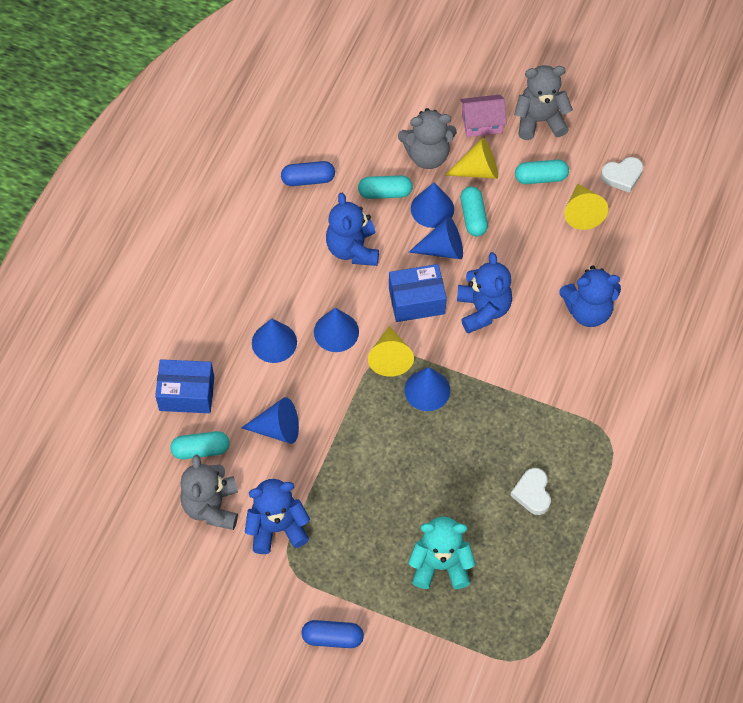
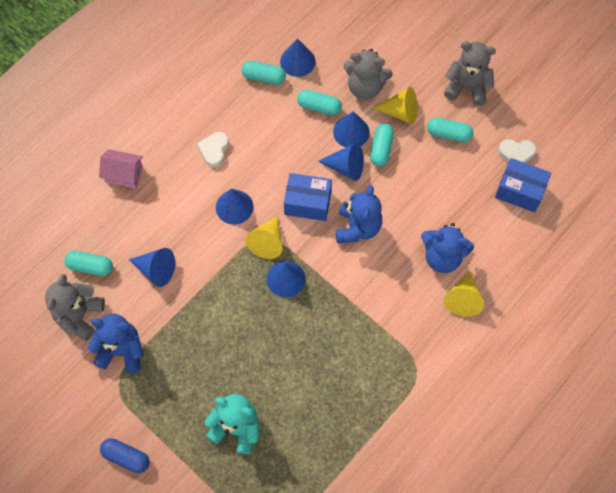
camera: 20 degrees right, 5 degrees up
blue box [155,359,214,413] -> blue box moved to [495,158,551,212]
blue cone [252,318,297,363] -> blue cone moved to [280,38,316,77]
blue capsule [281,161,335,186] -> turquoise capsule [242,61,286,85]
blue teddy bear [326,193,379,266] -> none
pink house [460,95,507,137] -> pink house moved to [99,149,143,189]
white heart [510,468,551,515] -> white heart moved to [197,132,229,168]
yellow cone [564,184,608,230] -> yellow cone moved to [444,271,484,317]

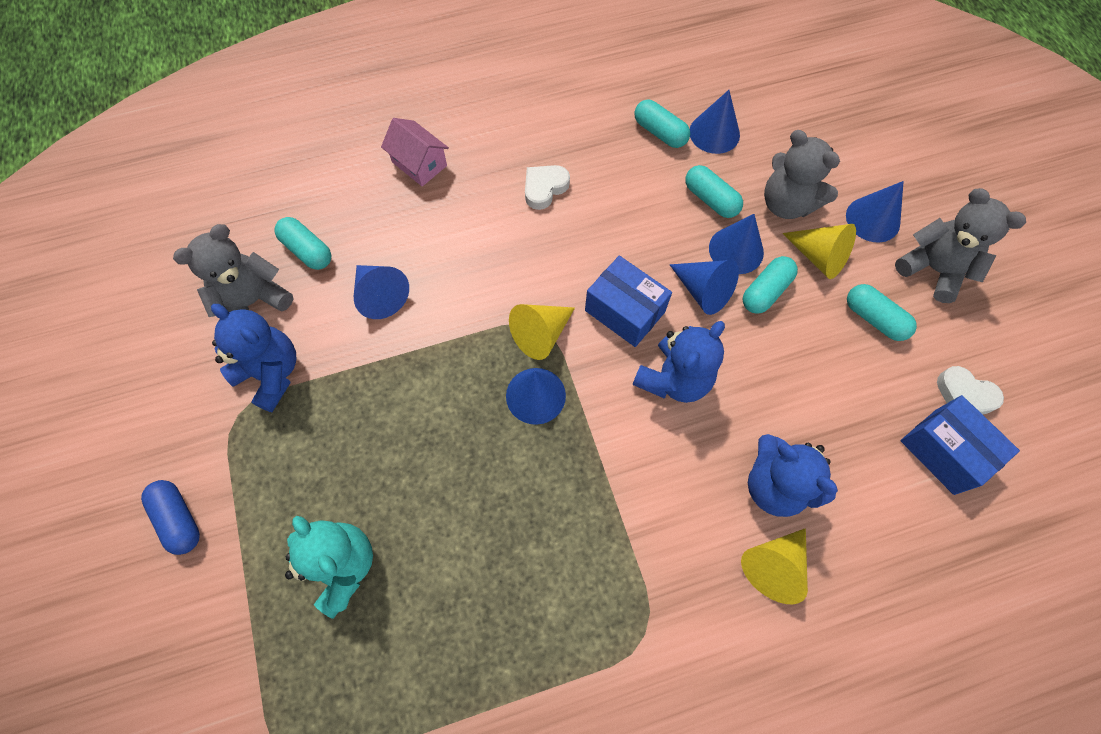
camera: 30 degrees right, 0 degrees up
blue cone [216,189,253,224] -> blue cone moved to [846,181,904,243]

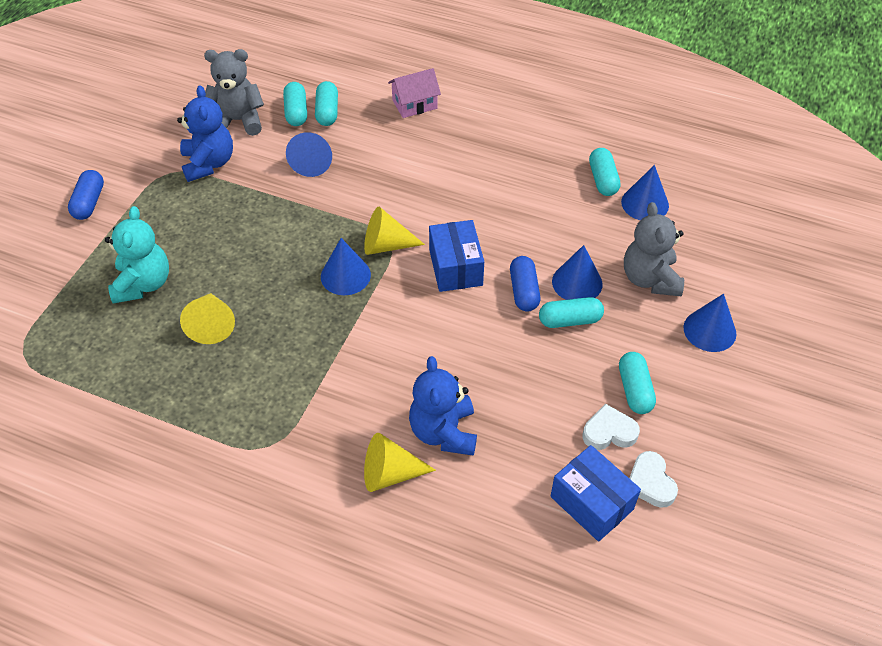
camera: 40 degrees right, 15 degrees down
pink house [381,118,449,186] -> pink house turned 75 degrees clockwise [388,68,441,118]
white heart [525,165,570,210] -> white heart moved to [583,404,640,450]
blue teddy bear [632,321,725,403] -> none
blue cone [670,260,739,315] -> blue capsule [510,256,540,311]
turquoise capsule [685,165,743,218] -> turquoise capsule moved to [315,81,338,126]
yellow cone [782,224,856,279] -> yellow cone moved to [180,293,235,344]
grey teddy bear [895,188,1026,303] -> none
blue box [901,395,1020,495] -> blue box turned 45 degrees counterclockwise [550,445,641,542]

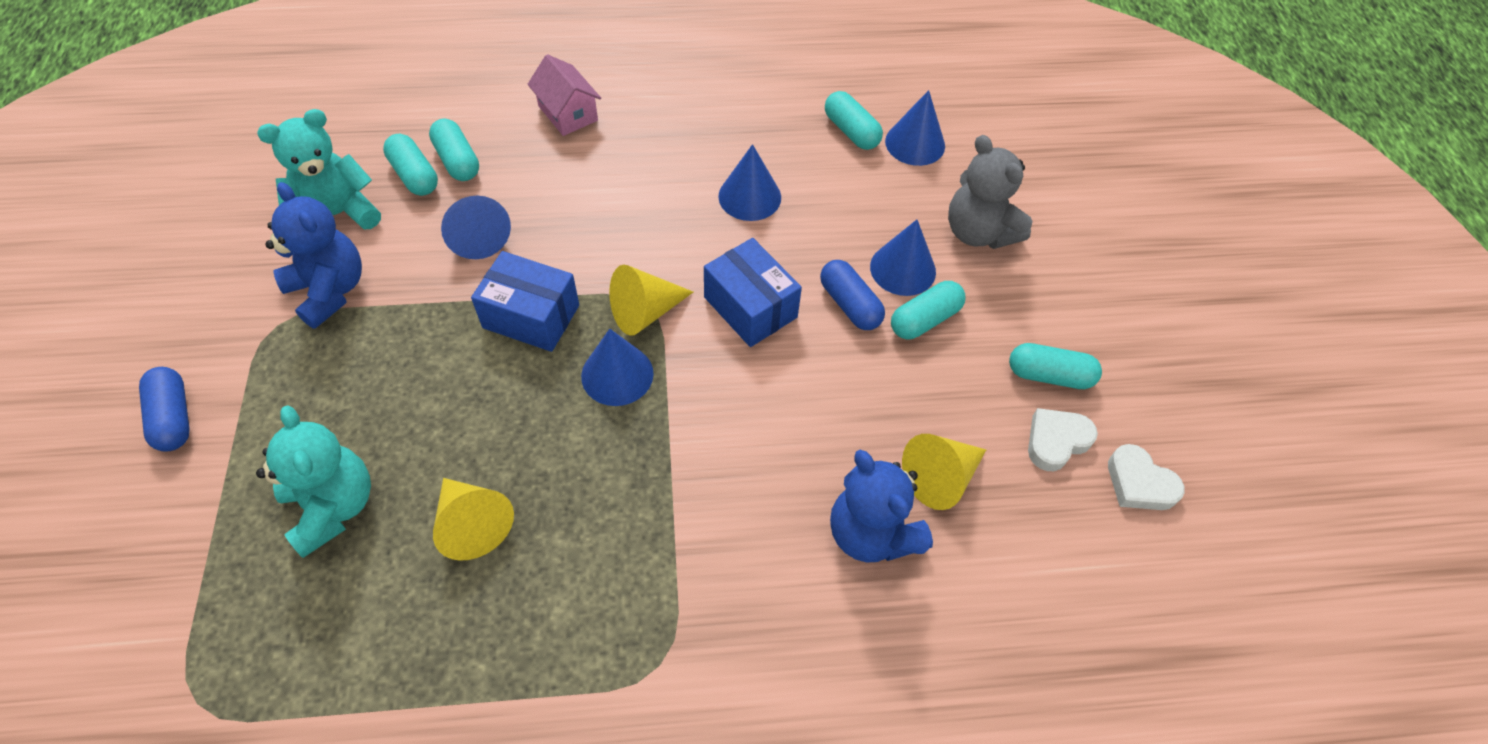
camera: 30 degrees left, 5 degrees up
grey teddy bear [204,49,264,136] -> turquoise teddy bear [257,109,381,229]
yellow cone [364,433,436,492] -> yellow cone moved to [902,434,986,510]
pink house [388,68,441,118] -> pink house turned 75 degrees counterclockwise [527,54,601,136]
blue box [550,445,641,542] -> blue box moved to [471,251,579,352]
turquoise capsule [619,352,656,414] -> turquoise capsule turned 45 degrees counterclockwise [1009,343,1102,389]
blue cone [684,294,736,352] -> blue cone moved to [718,144,781,221]

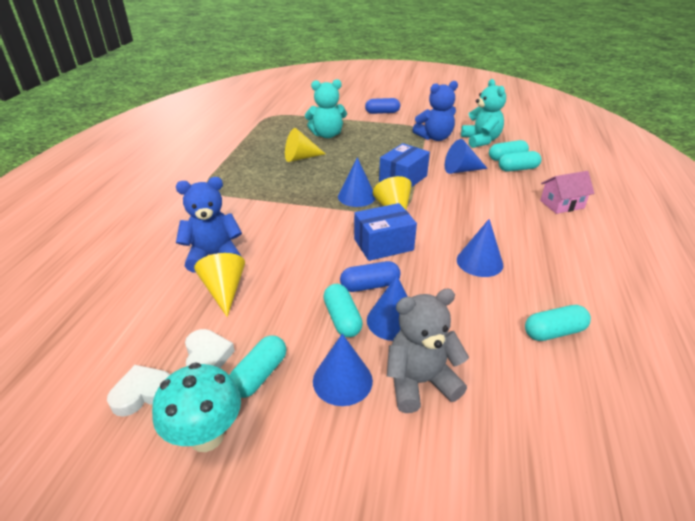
camera: 110 degrees right, 20 degrees down
blue cone [885,90,945,166] -> blue cone moved to [313,333,373,406]
none -> turquoise mushroom [152,362,241,452]

